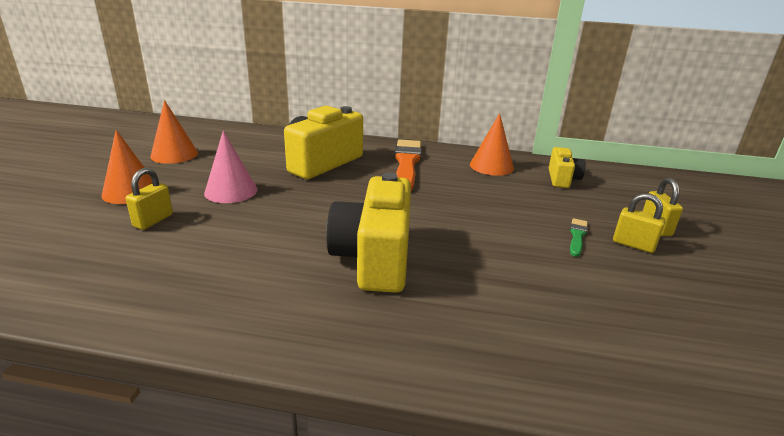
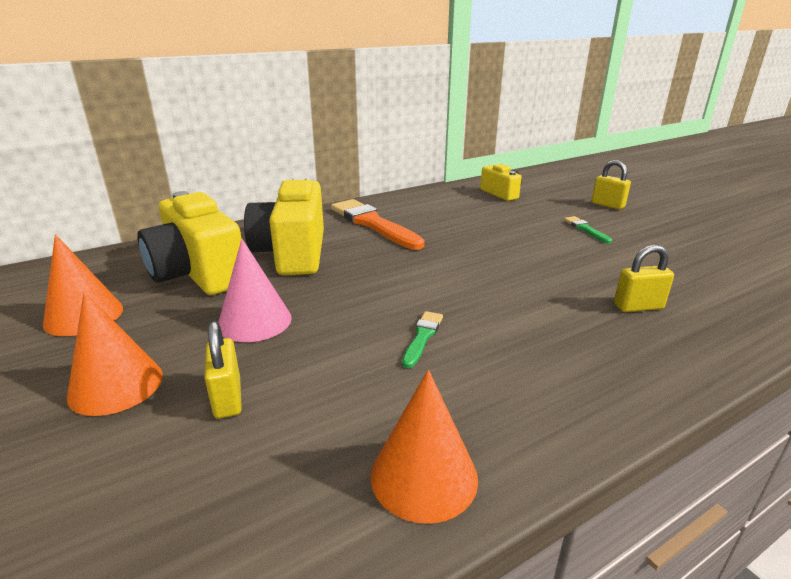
camera: 40 degrees left, 0 degrees up
yellow camera [326,173,411,293] -> yellow camera moved to [137,191,242,295]
orange cone [470,113,514,176] -> orange cone moved to [371,370,478,524]
yellow padlock [613,193,666,253] -> yellow padlock moved to [614,244,674,312]
none -> green brush [402,311,443,368]

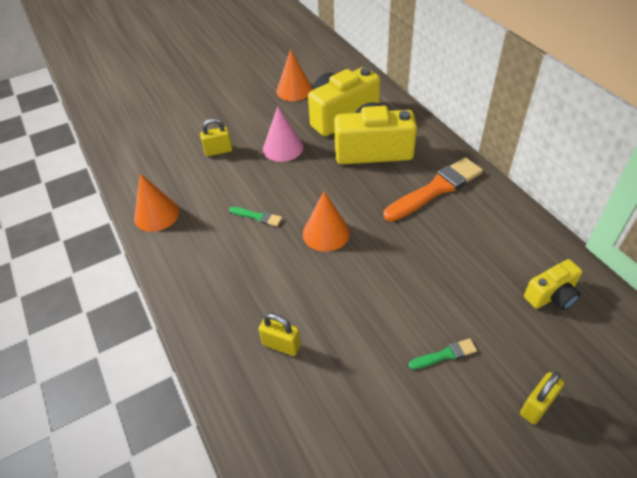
camera: 95 degrees right, 20 degrees up
orange cone [67,291,163,416] -> orange cone moved to [303,191,350,252]
yellow padlock [614,244,674,312] -> yellow padlock turned 60 degrees counterclockwise [259,313,301,356]

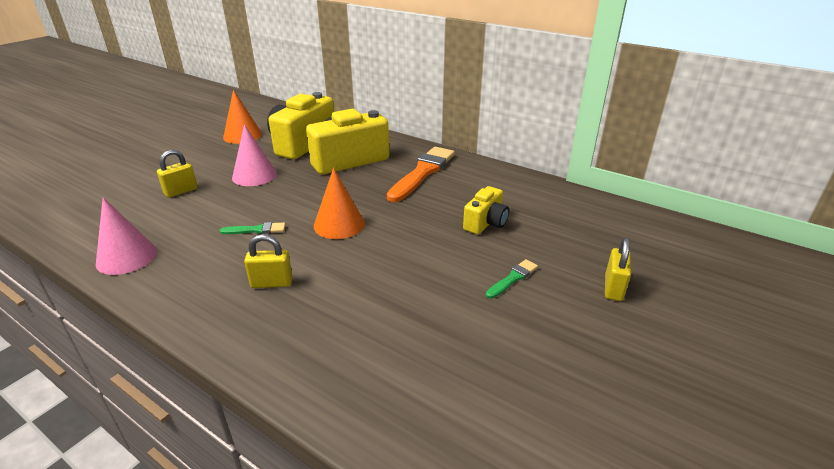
camera: 30 degrees left, 15 degrees down
orange cone [134,173,179,232] -> pink cone [96,197,157,275]
yellow padlock [259,313,301,356] -> yellow padlock moved to [244,234,293,288]
yellow camera [524,259,582,310] -> yellow camera moved to [463,186,509,234]

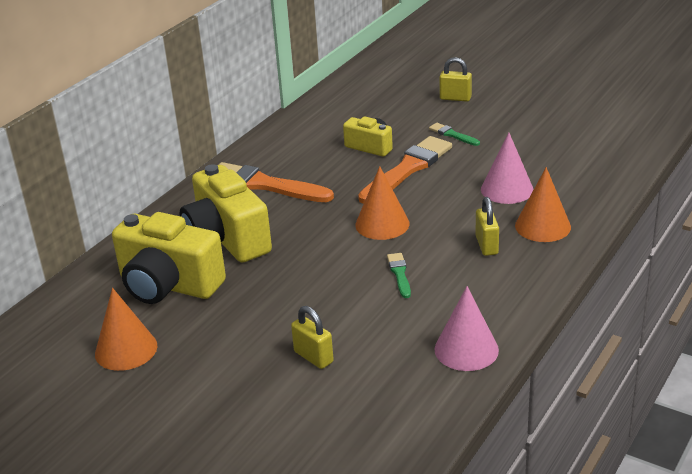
camera: 90 degrees left, 0 degrees up
pink cone [232,124,277,186] -> pink cone moved to [481,133,534,204]
none -> orange brush [358,136,452,204]
none -> orange cone [515,167,571,242]

